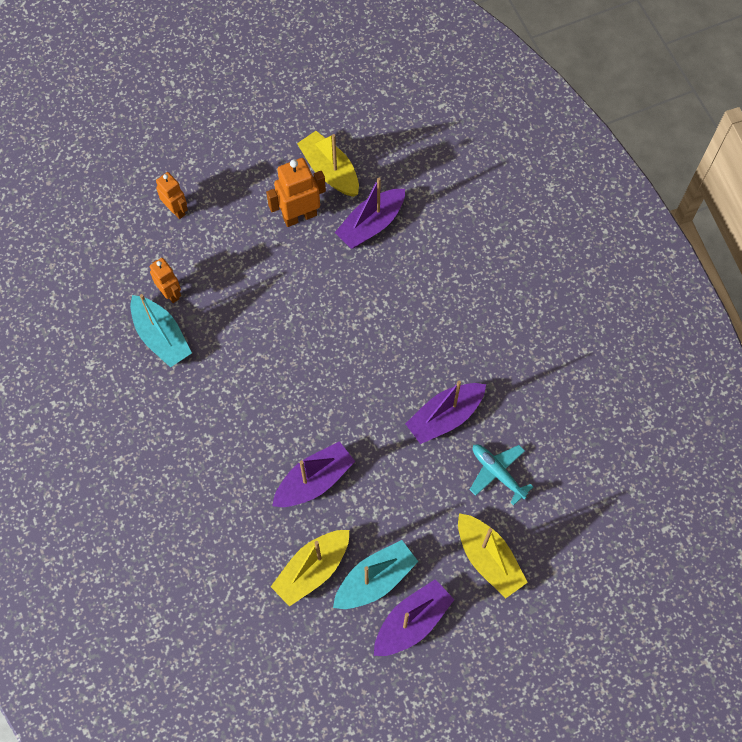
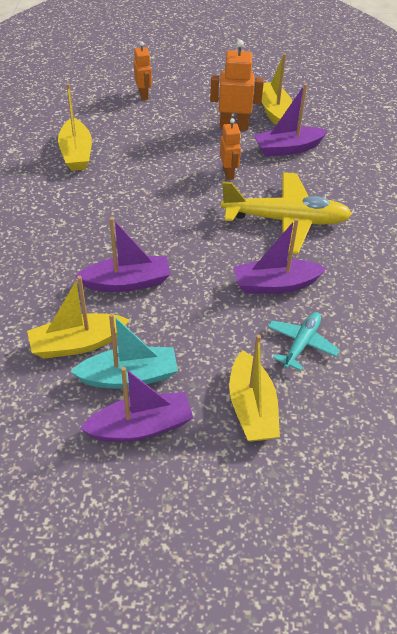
camera: 25 degrees right, 20 degrees down
turquoise boat [130,294,192,368] -> yellow boat [58,83,92,171]
orange robot [150,258,181,303] -> orange robot moved to [220,118,241,180]
turquoise plane [470,444,533,505] -> turquoise plane turned 45 degrees clockwise [268,312,340,371]
none -> yellow plane [221,172,352,254]

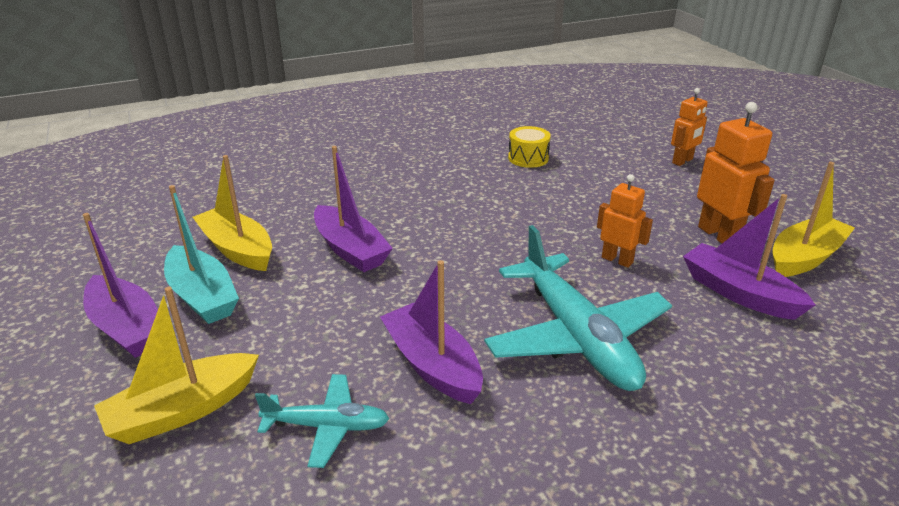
camera: 65 degrees right, 15 degrees down
yellow boat [58,83,92,171] -> yellow drum [508,126,551,168]
orange robot [220,118,241,180] -> orange robot turned 105 degrees counterclockwise [597,174,653,268]
yellow plane [221,172,352,254] -> turquoise plane [484,225,672,391]

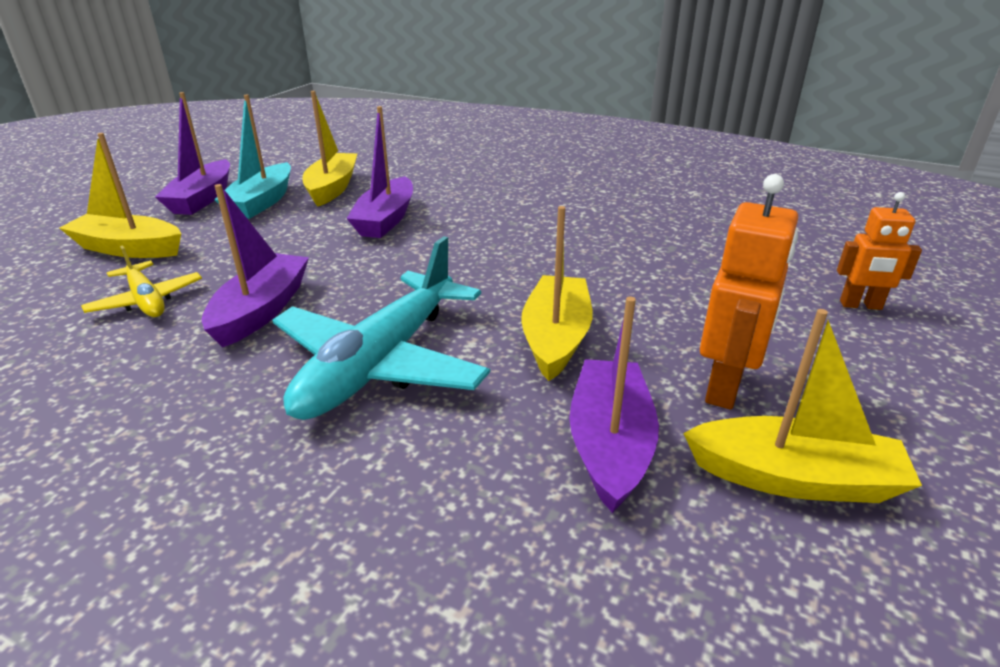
camera: 50 degrees right, 0 degrees up
turquoise plane [255,374,390,468] -> yellow plane [81,245,202,317]
yellow drum [508,126,551,168] -> none
orange robot [597,174,653,268] -> yellow boat [521,206,592,381]

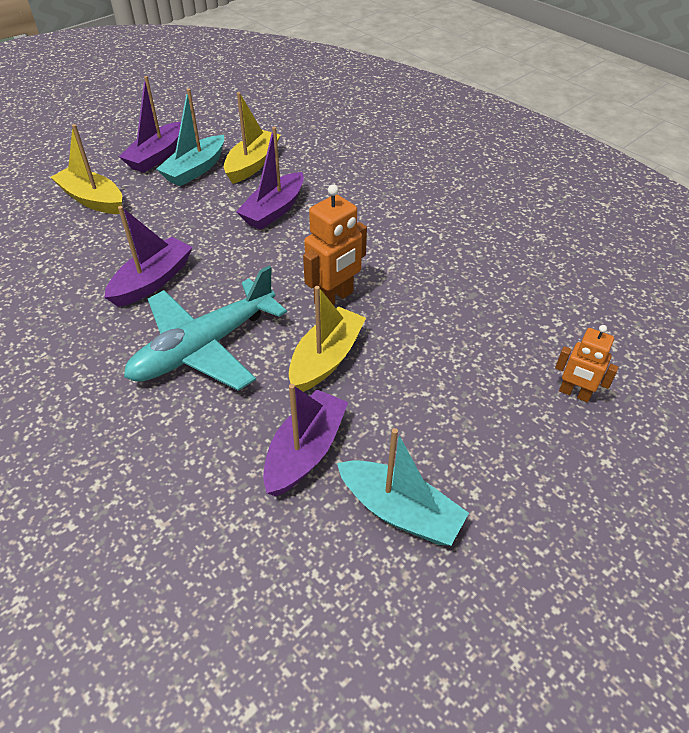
camera: 20 degrees right, 15 degrees up
yellow plane [81,245,202,317] -> none
yellow boat [683,309,922,503] -> turquoise boat [337,428,469,546]
orange robot [700,174,798,410] -> orange robot moved to [303,184,367,305]

